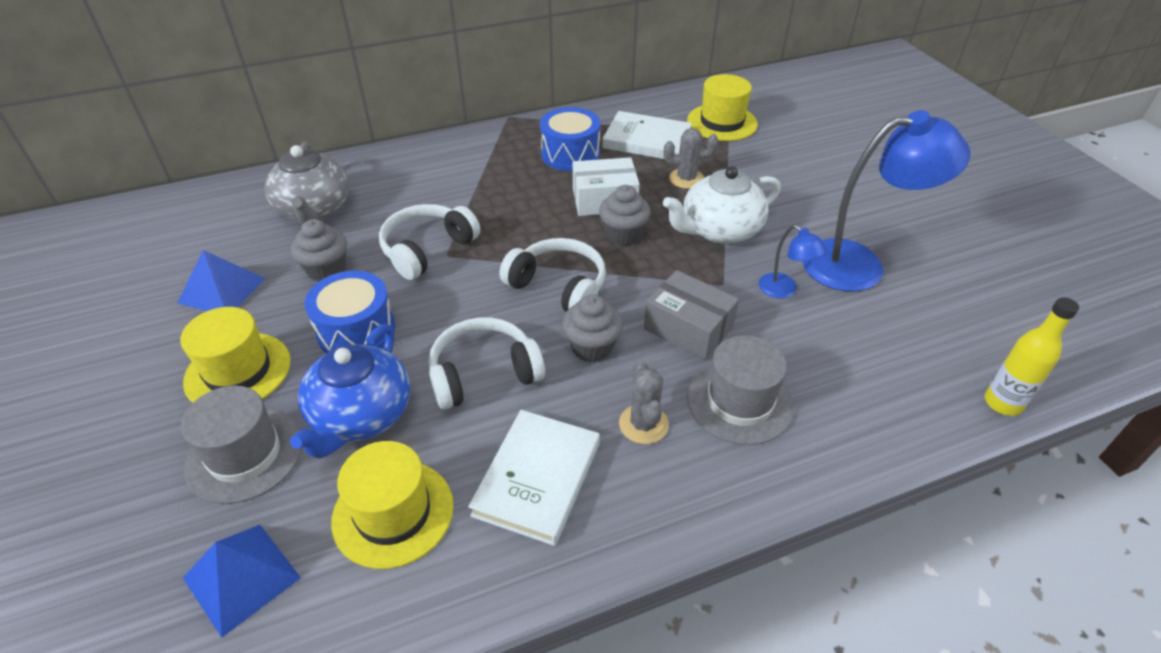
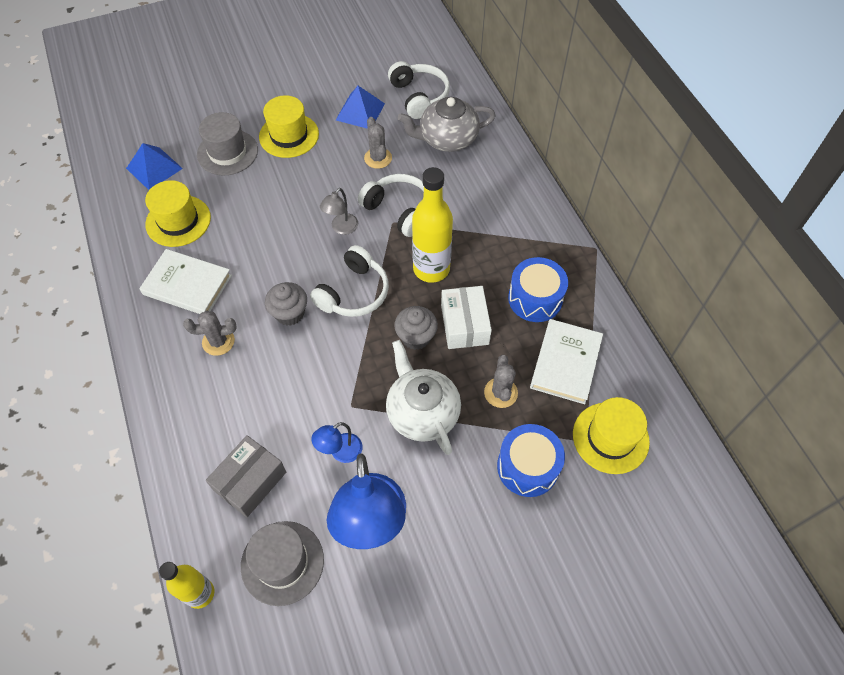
camera: 90 degrees right, 15 degrees up
blue teapot [290,324,410,459] -> none
grey cupcake [291,219,347,282] -> grey cactus [364,117,392,169]
blue drum [305,271,395,353] -> blue drum moved to [497,424,565,497]
white headphones [429,317,545,410] -> white headphones moved to [388,61,450,119]
grey box [644,270,739,360] -> grey box moved to [206,435,286,517]
grey hat [687,335,794,445] -> grey hat moved to [241,521,324,606]
none -> grey lamp [320,188,358,235]
none -> yellow bottle [412,167,453,283]

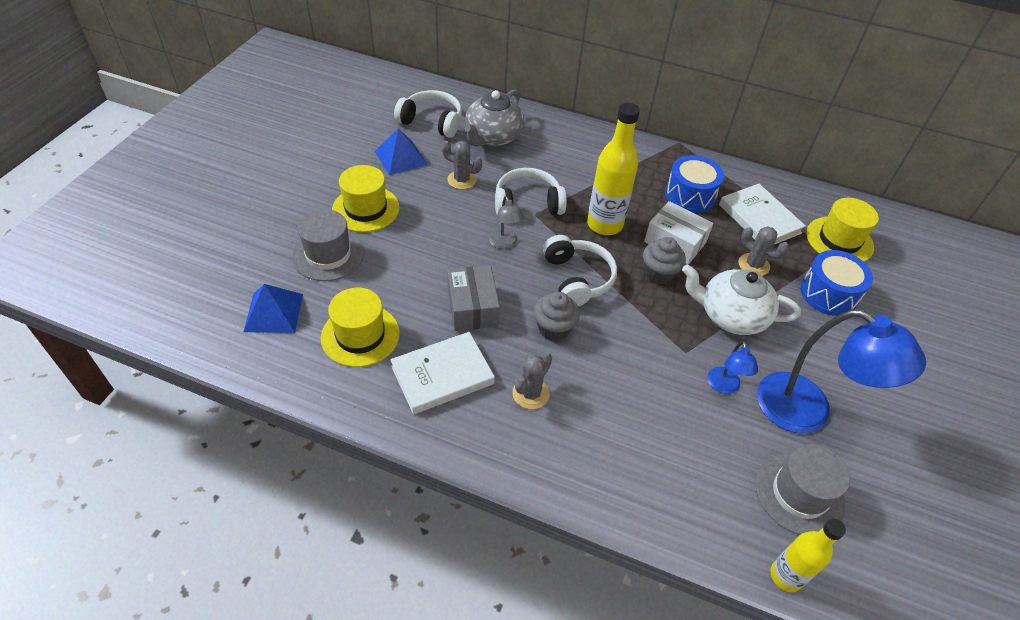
camera: 50 degrees left, 10 degrees down
grey box [206,435,286,517] -> grey box moved to [447,265,500,331]

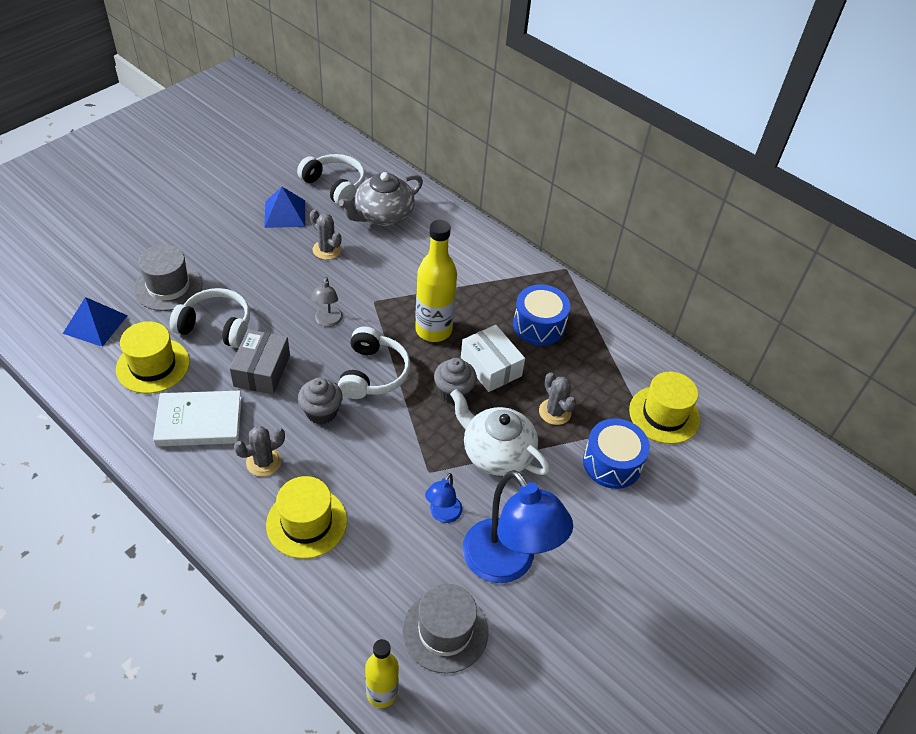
camera: 20 degrees right, 0 degrees up
yellow hat [332,165,400,232] -> yellow hat moved to [266,476,347,559]
white headphones [495,168,567,215] -> white headphones moved to [170,288,250,348]
white book [719,184,806,245] -> none

